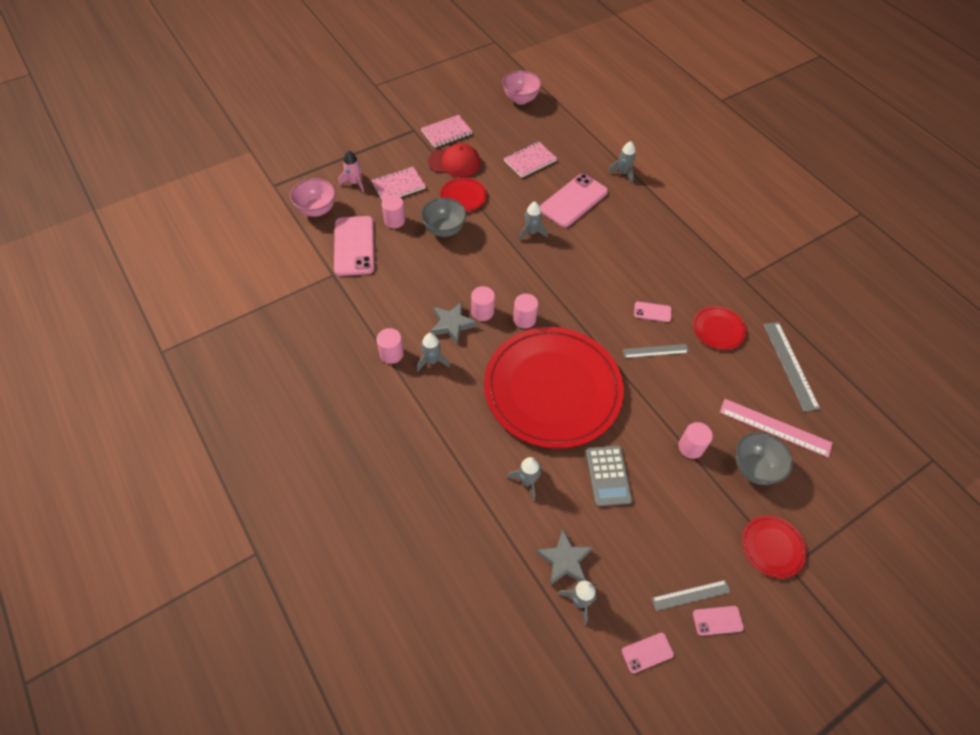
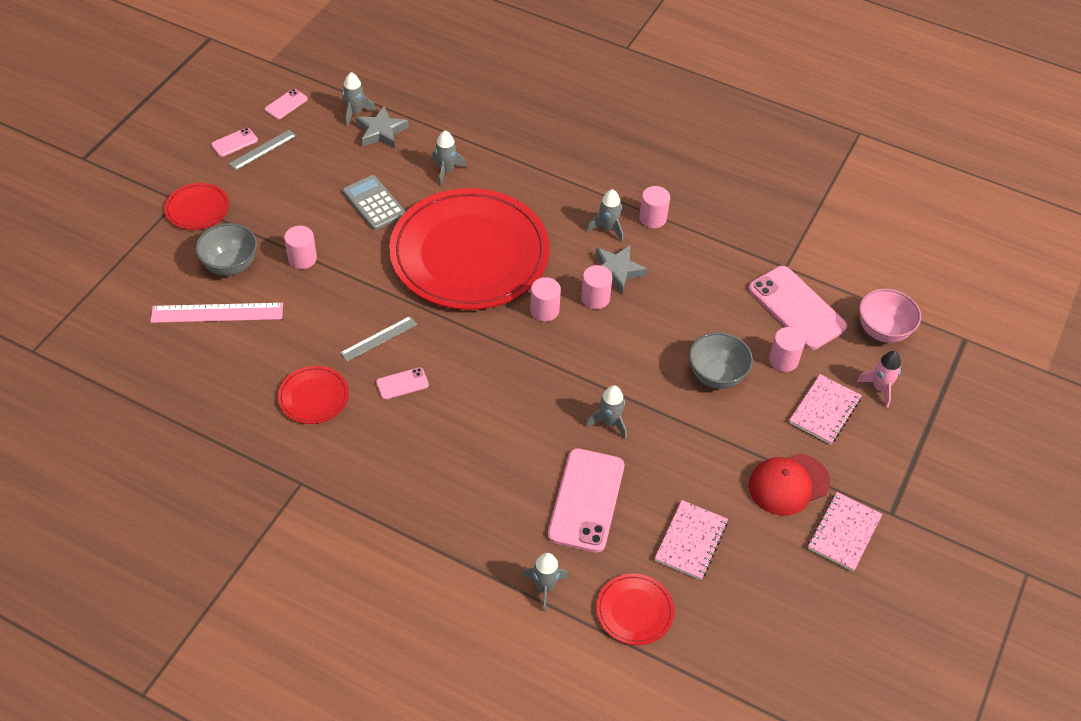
camera: 150 degrees right, 5 degrees down
red plate [440,178,487,212] -> red plate moved to [596,573,674,645]
pink bowl [502,71,541,105] -> none
grey ruler [763,322,820,412] -> none

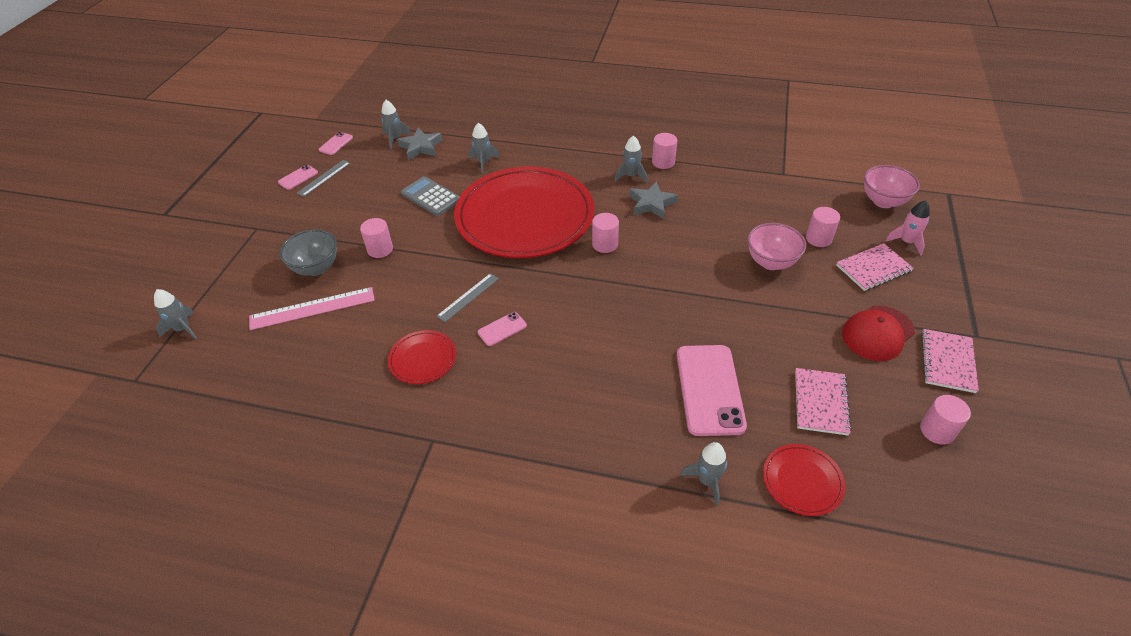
camera: 10 degrees left, 5 degrees down
red plate [164,183,229,230] -> none
pink cylinder [581,265,613,309] -> pink cylinder moved to [920,395,971,445]
grey rocket [586,385,627,439] -> grey rocket moved to [154,289,197,339]
grey bowl [689,332,753,389] -> pink bowl [748,223,806,270]
pink phone [749,266,847,350] -> none
pink notebook [789,374,862,445] -> pink notebook turned 45 degrees clockwise [836,243,913,291]

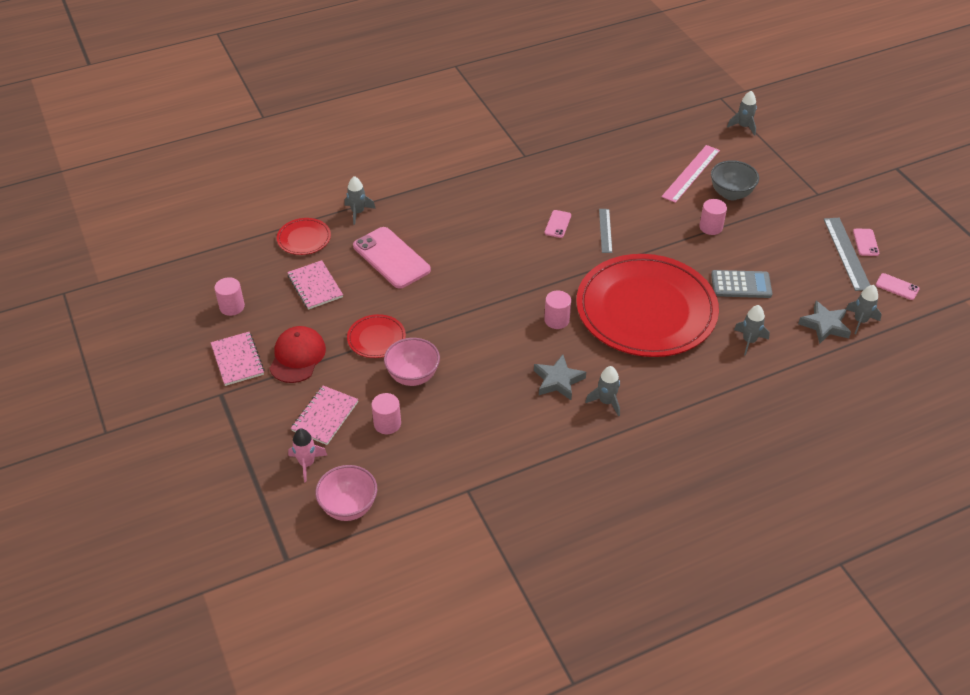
camera: 140 degrees right, 0 degrees up
grey ruler [297,160,350,197] -> grey ruler [824,218,870,291], size x1.58
pink phone [318,132,353,155] -> pink phone turned 45 degrees counterclockwise [876,273,920,300]
red plate [388,330,456,384] -> red plate moved to [347,314,406,358]
pink cylinder [652,133,677,169] -> none

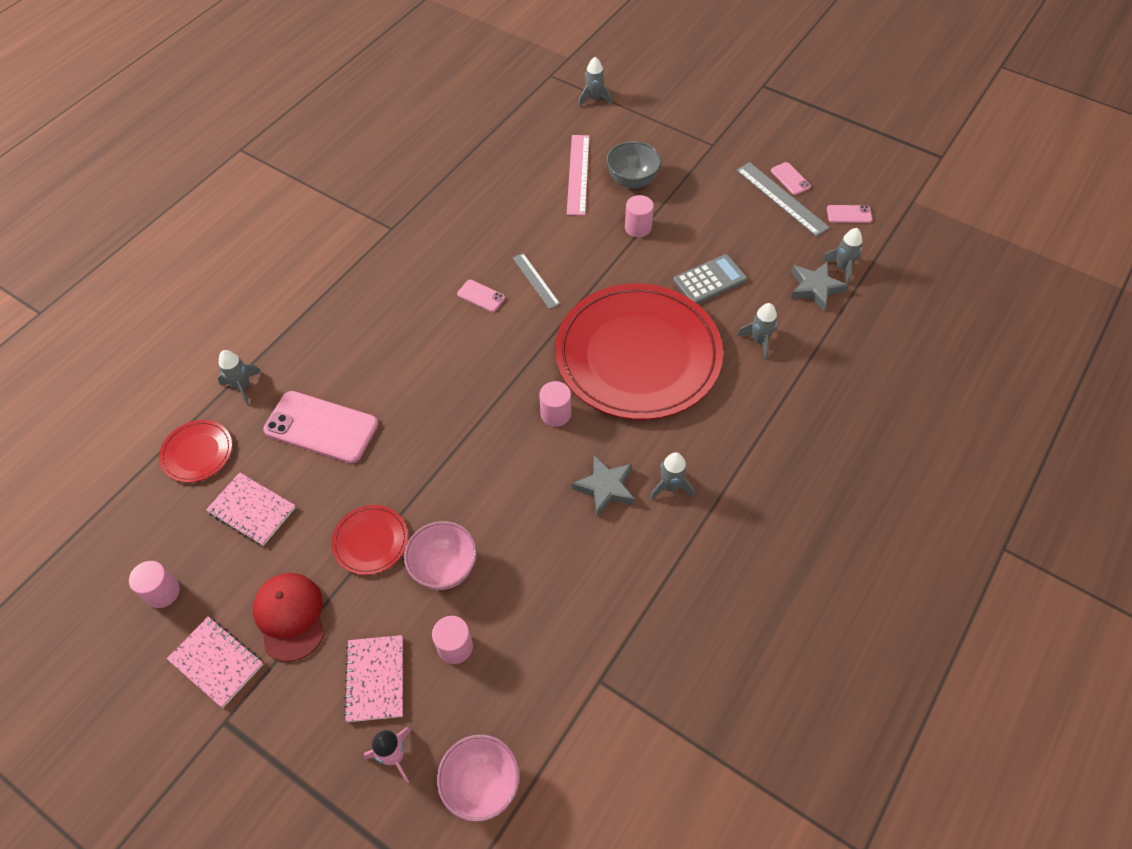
camera: 30 degrees left, 10 degrees up
pink phone [545,210,571,238] -> pink phone turned 45 degrees counterclockwise [457,280,505,312]

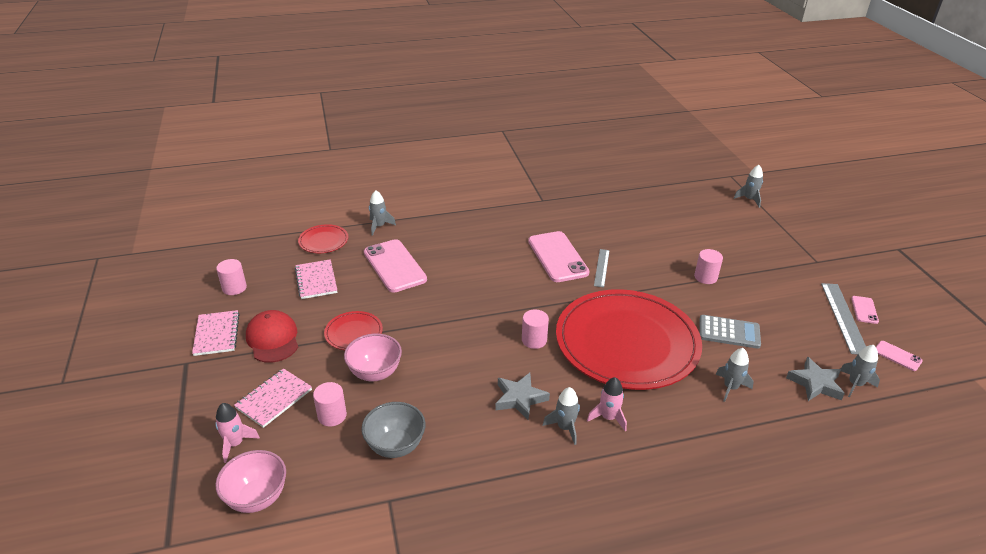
camera: 40 degrees right, 20 degrees down
red cap [253,573,324,662] -> red cap turned 45 degrees counterclockwise [246,310,298,363]
pink phone [457,280,505,312] -> pink phone [528,231,590,282], size x2.13
pink ruler [567,135,589,215] -> none
grey bowl [606,141,661,189] -> grey bowl moved to [361,402,426,458]
none -> pink rocket [587,377,627,431]

